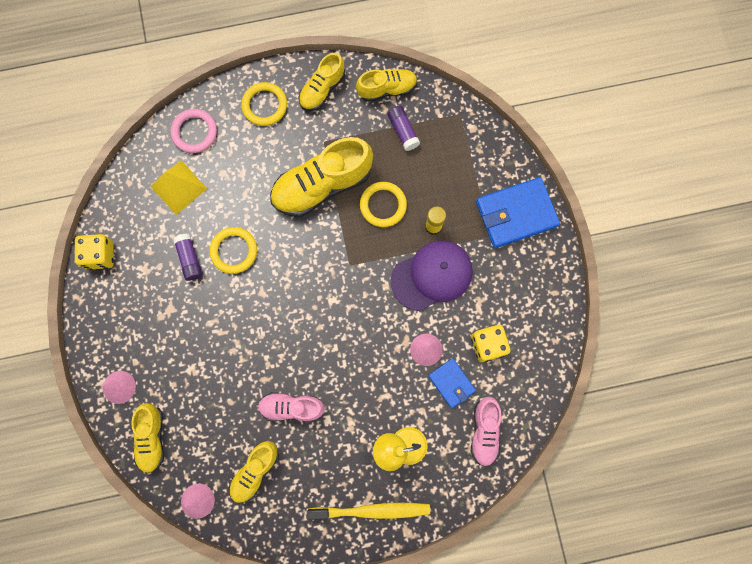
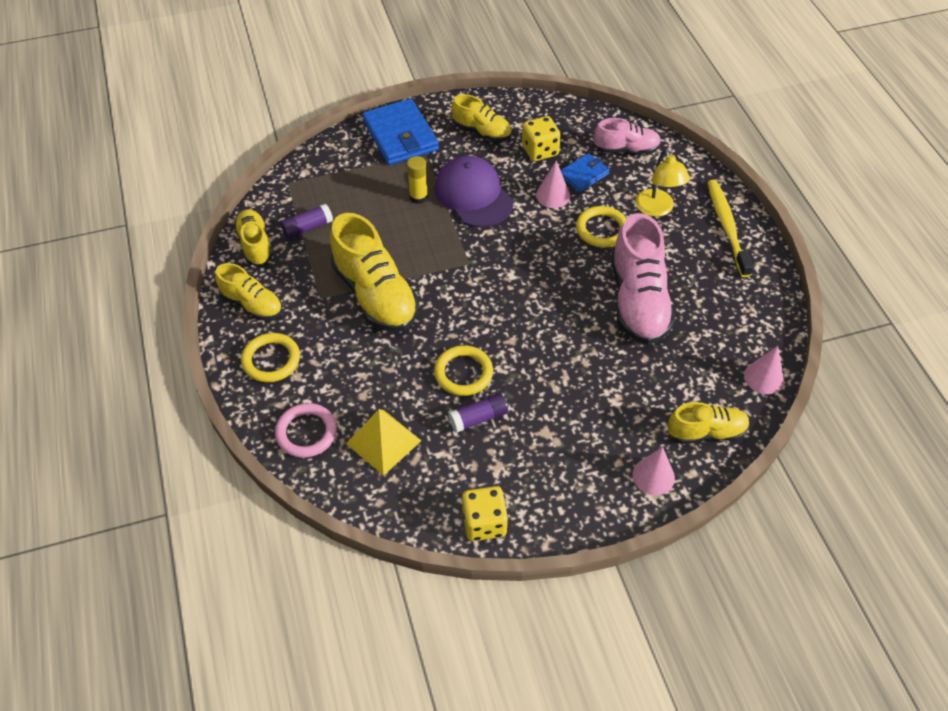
camera: 95 degrees left, 25 degrees down
yellow shoe [229,441,279,503] -> yellow shoe moved to [452,94,512,142]
pink shoe [258,392,325,422] -> pink shoe [611,213,675,345], size x1.72
yellow ring [360,182,407,227] -> yellow ring moved to [576,206,626,248]

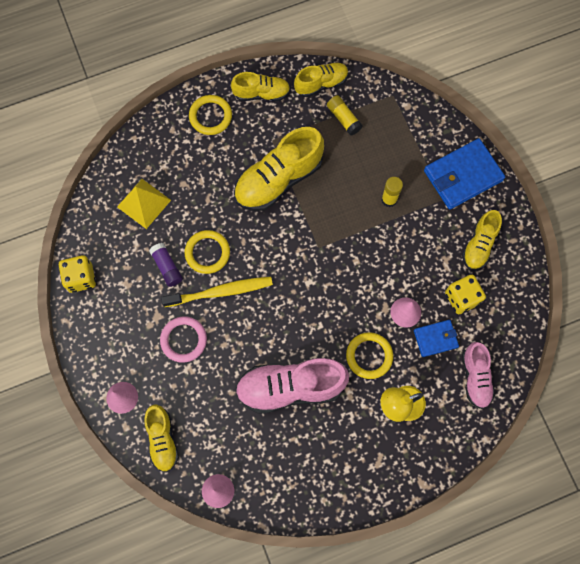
camera: 85 degrees right, 20 degrees up
yellow shoe [215,263,282,320] -> yellow shoe turned 120 degrees counterclockwise [231,72,290,101]
pink ring [275,403,337,458] -> pink ring moved to [160,316,207,363]
purple glue stick [280,203,333,239] -> yellow glue stick [327,95,363,136]
purple cap [434,155,513,227] -> none
blue wallet [561,153,610,192] -> blue wallet turned 60 degrees counterclockwise [414,320,459,357]
yellow toothbrush [707,180,754,277] -> yellow toothbrush moved to [161,277,273,307]

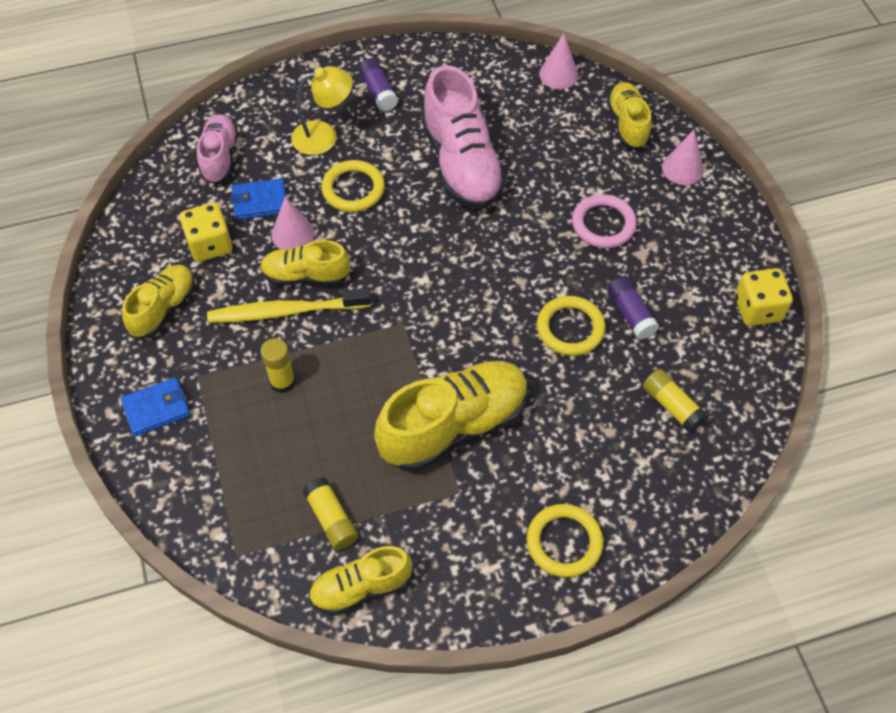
camera: 175 degrees left, 15 degrees down
yellow pyramid [117,179,171,229] -> yellow glue stick [643,369,708,433]
yellow toothbrush [161,277,273,307] -> yellow toothbrush moved to [207,288,371,323]
yellow shoe [231,72,290,101] -> yellow shoe moved to [260,240,350,286]
pink shoe [235,358,349,414] -> pink shoe turned 75 degrees clockwise [422,65,506,209]
blue wallet [424,138,505,209] -> blue wallet [121,377,190,437], size x0.56
none -> purple glue stick [359,58,398,111]

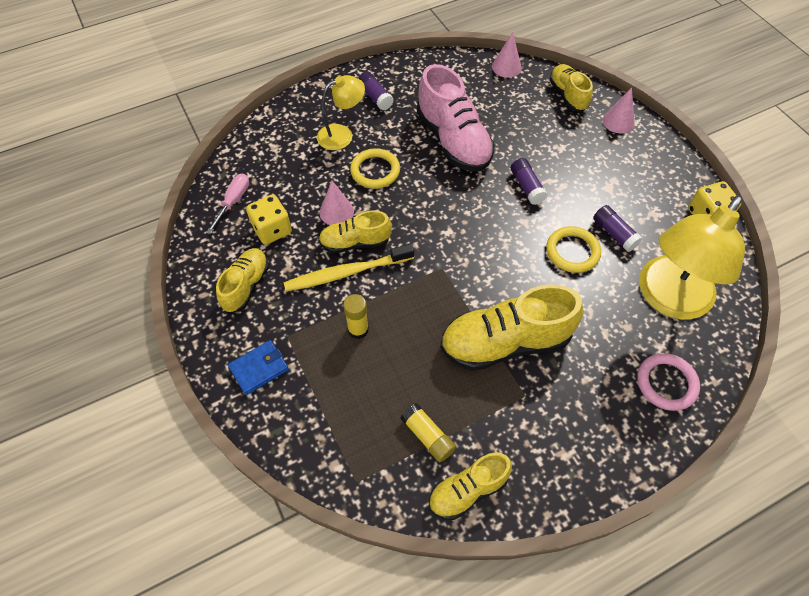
camera: 10 degrees left, 0 degrees up
pink shoe [197,114,238,184] -> none
blue wallet [231,178,286,220] -> none
yellow shoe [374,361,528,472] -> yellow shoe turned 150 degrees counterclockwise [440,284,583,371]
yellow ring [526,504,603,578] -> none
pink ring [572,194,637,248] -> pink ring moved to [637,353,700,411]
yellow glue stick [643,369,708,433] -> yellow lamp [639,195,745,320]
none -> pink screwdriver [206,174,249,234]
none -> purple glue stick [511,158,547,205]

